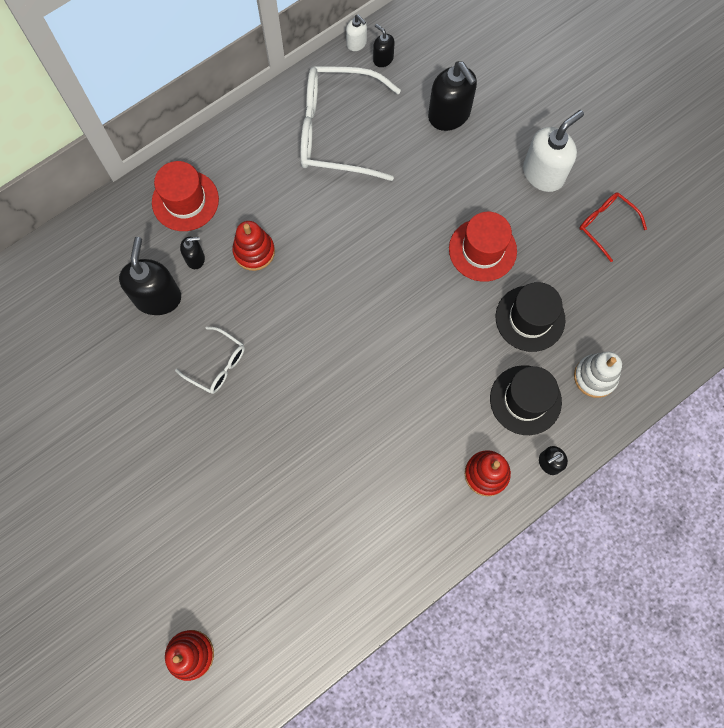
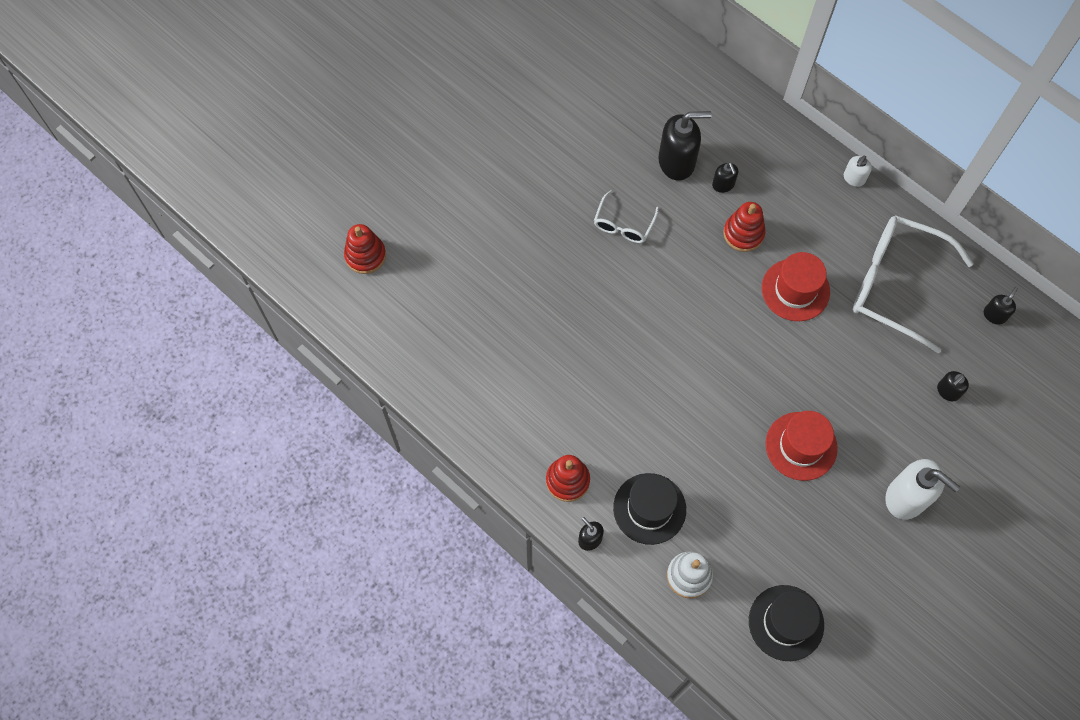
camera: 80 degrees right, 5 degrees down
red hat [152,161,219,231] -> red hat moved to [762,252,830,321]
white glasses [300,66,401,181] -> white glasses turned 60 degrees counterclockwise [853,215,974,353]
white soap dispenser [346,15,367,51] -> white soap dispenser moved to [844,156,872,187]
black soap dispenser [428,61,477,131] -> black soap dispenser [937,371,969,401], size x0.51
black hat [496,282,565,352] -> black hat moved to [749,585,824,661]
red glasses [579,192,647,262] -> none

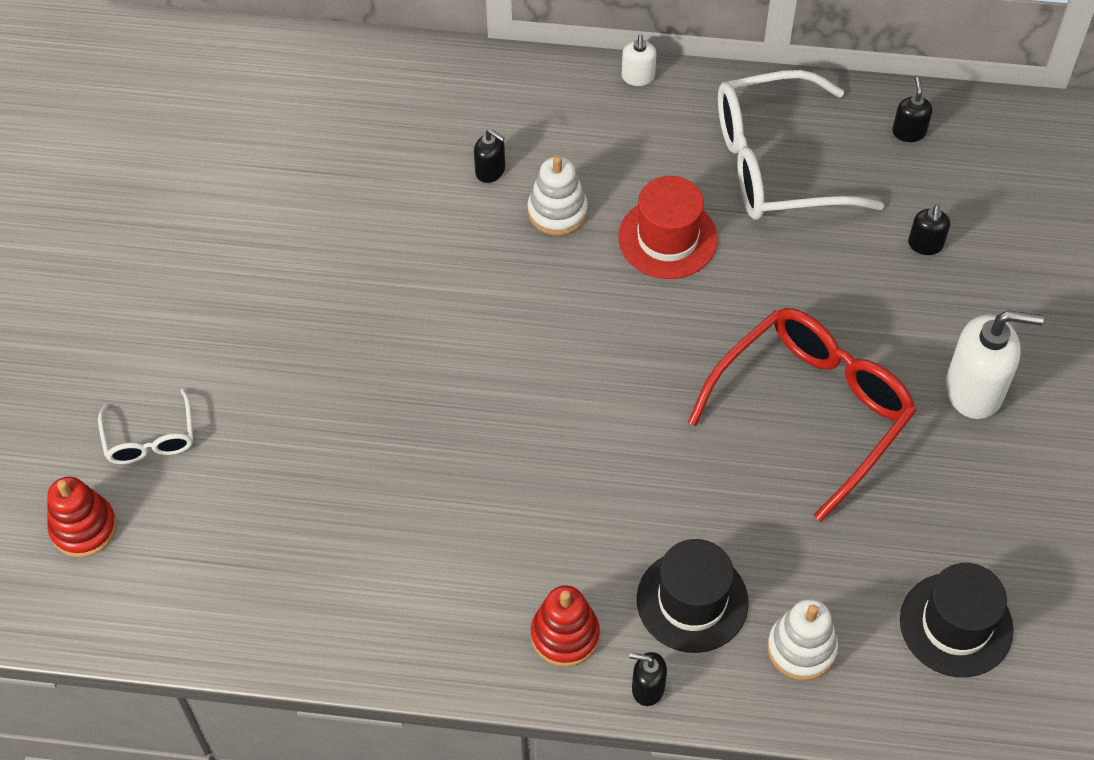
camera: 35 degrees left, 10 degrees down
white glasses [594,190,659,243] -> white glasses moved to [98,389,193,464]
black soap dispenser [658,111,712,180] -> none
red stacking toy [723,202,766,252] -> white stacking toy [528,155,588,236]
red hat [766,411,838,481] -> red glasses [688,308,916,521]

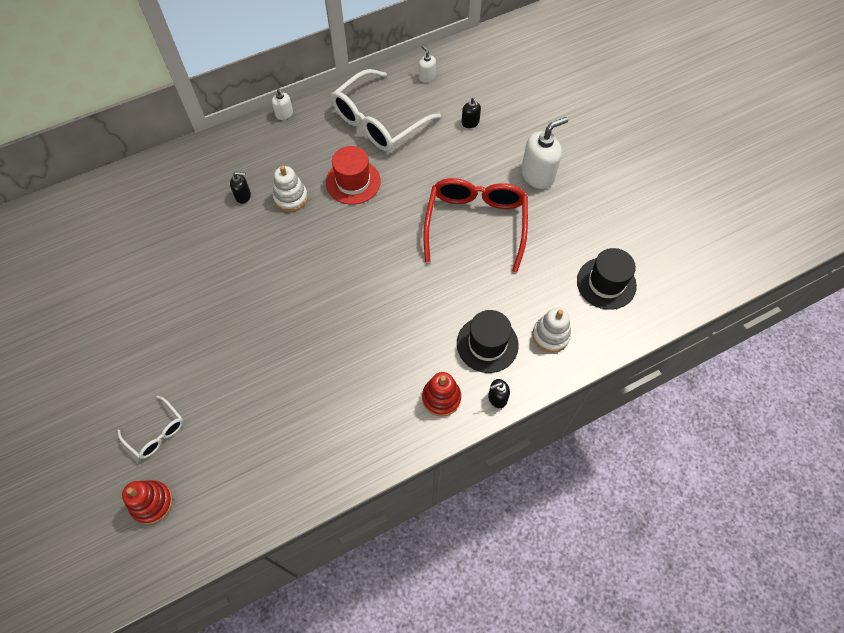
camera: 35 degrees left, 5 degrees up
black soap dispenser [892,77,932,142] -> white soap dispenser [419,45,436,82]

